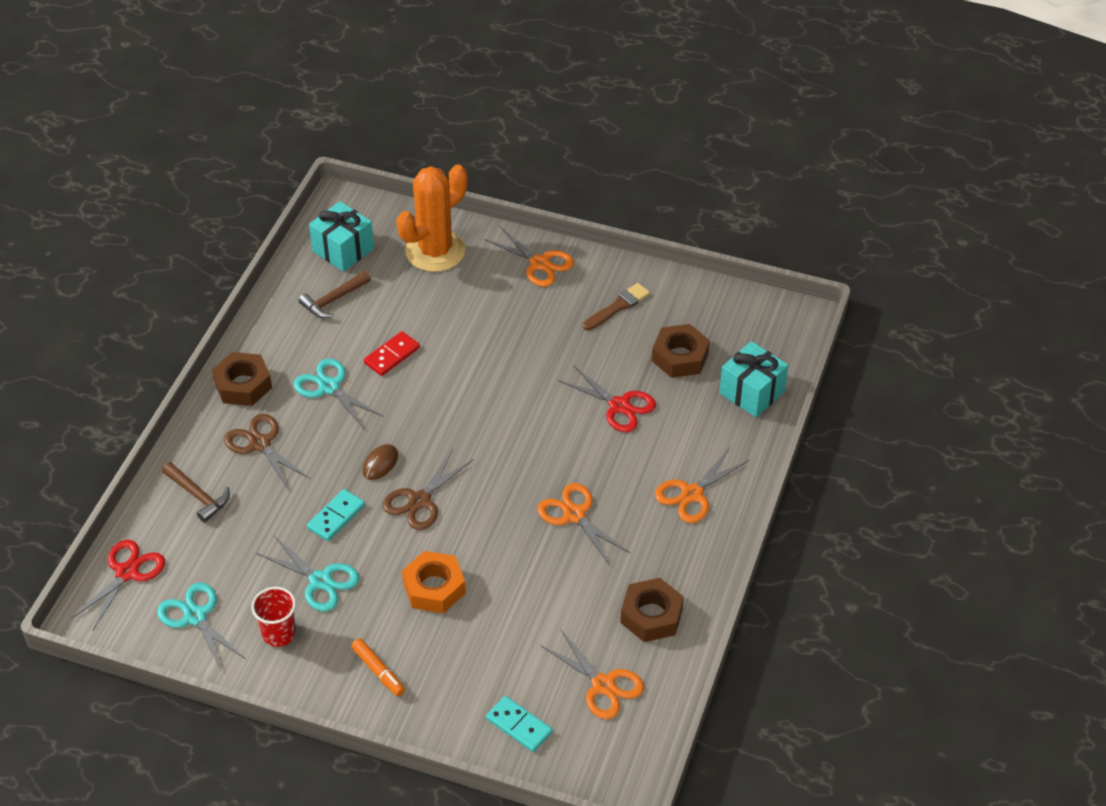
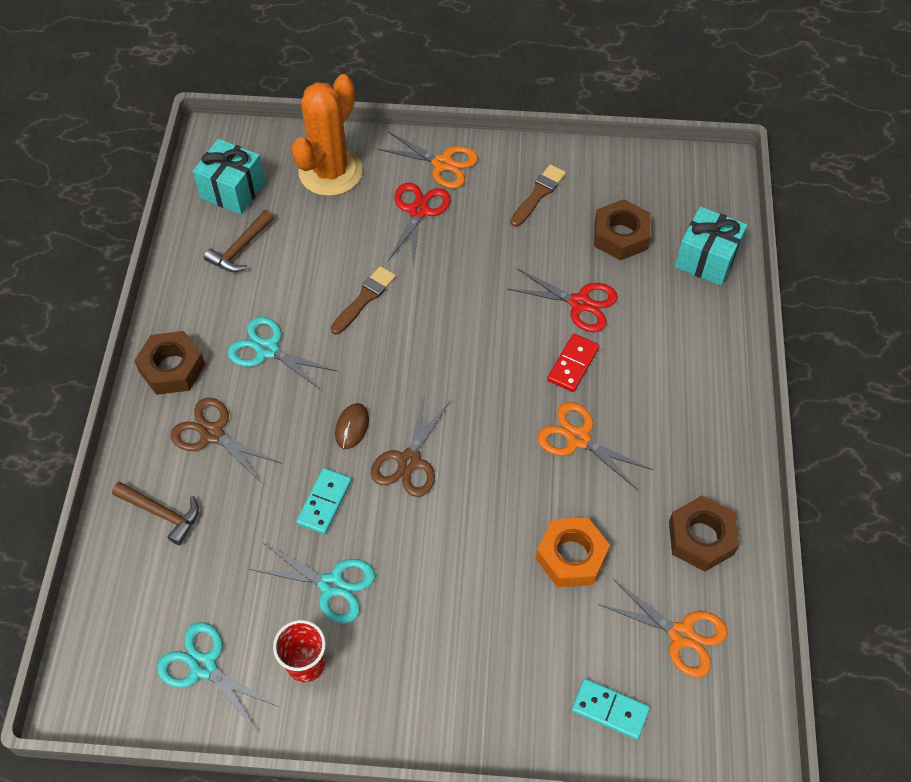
camera: 15 degrees left, 10 degrees up
red scissors [70,540,165,631] -> red scissors moved to [388,182,451,265]
orange marker [351,638,405,696] -> none
red domino [364,331,420,376] -> red domino moved to [547,334,599,392]
orange nut [402,551,466,613] -> orange nut moved to [536,517,610,587]
orange scissors [655,448,749,523] -> none
none -> brown brush [331,266,396,335]

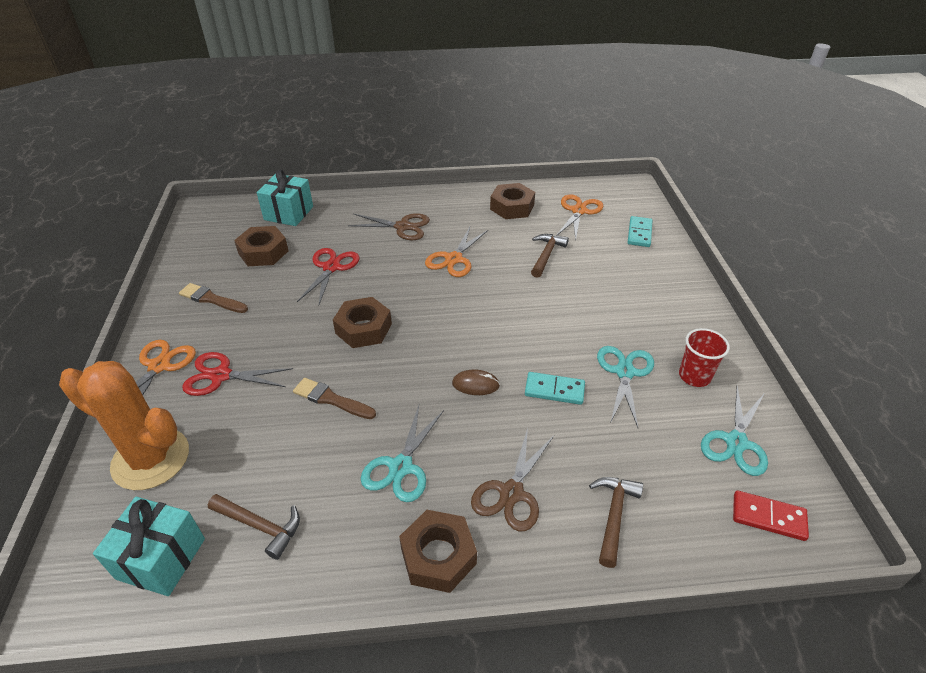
camera: 100 degrees left, 15 degrees down
brown scissors [371,393,451,497] -> brown scissors moved to [348,213,430,240]
orange nut [536,517,610,587] -> brown hammer [531,234,569,278]
red domino [547,334,599,392] -> red domino moved to [733,490,809,541]
none -> brown nut [333,297,392,348]

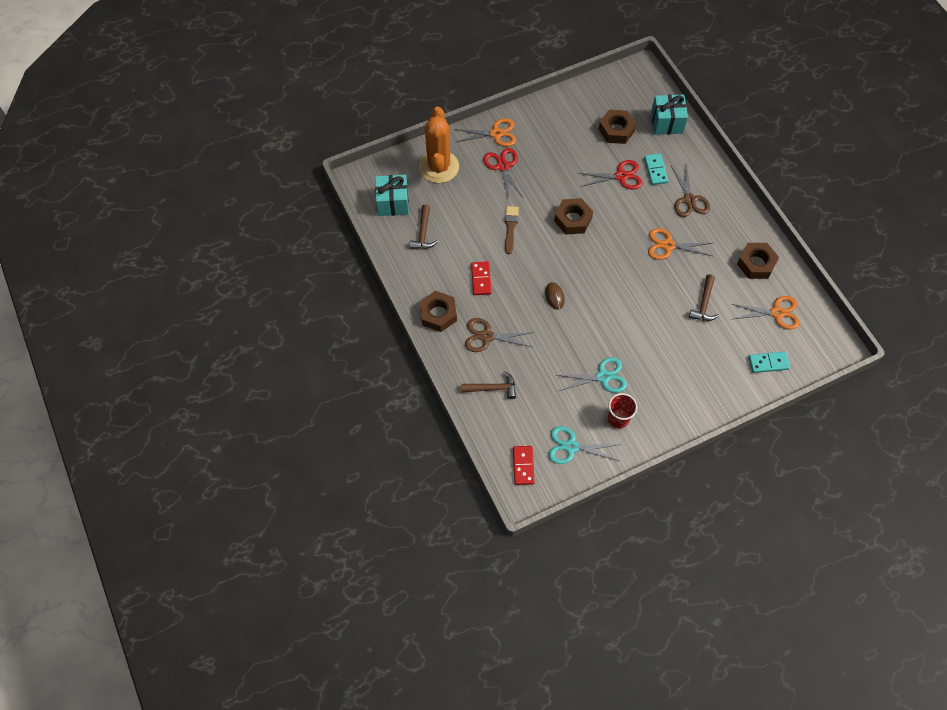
camera: 70 degrees right, 20 degrees up
brown brush [179,283,248,313] -> none
turquoise scissors [361,405,444,502] -> red domino [471,261,492,295]
turquoise domino [525,372,585,405] -> turquoise domino moved to [644,154,668,185]
brown hammer [531,234,569,278] -> brown hammer turned 105 degrees clockwise [689,274,719,321]

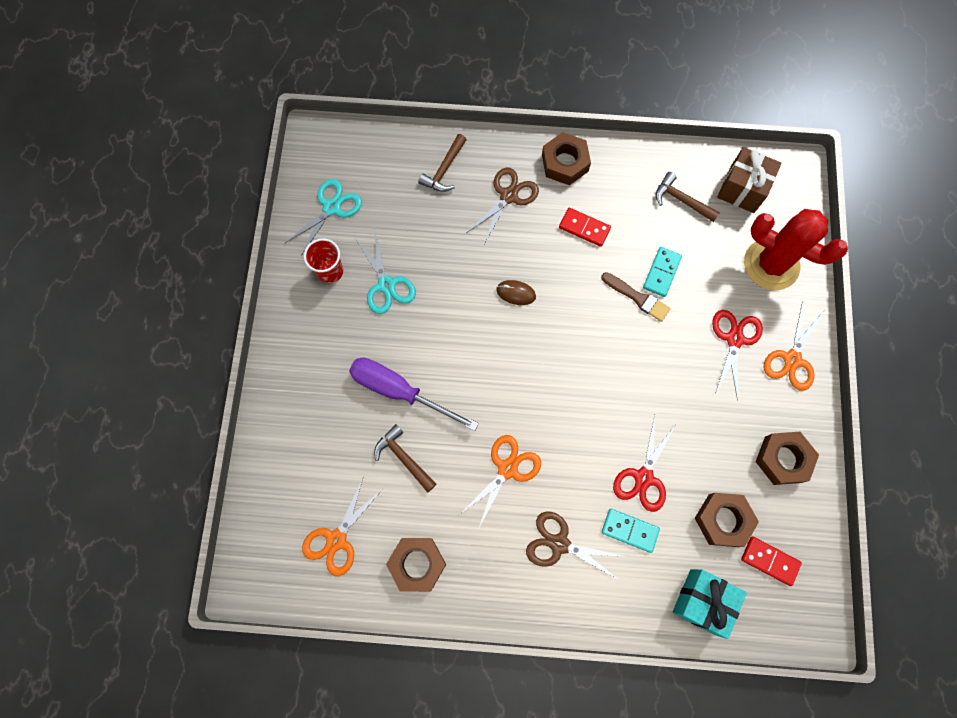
camera: 120 degrees right, 10 degrees up
turquoise gift [375,175,409,216] -> brown gift [717,147,782,213]
orange cactus [419,107,459,183] -> red cactus [744,209,848,290]
red scissors [483,148,524,199] -> red scissors turned 90 degrees counterclockwise [712,310,763,400]
red domino [513,446,535,485] -> red domino moved to [741,537,802,586]
brown nut [554,198,593,235] -> brown nut moved to [756,432,819,485]
turquoise scissors [557,357,627,393] -> turquoise scissors turned 45 degrees counterclockwise [355,230,416,314]
turquoise domino [749,352,790,373] -> turquoise domino moved to [643,247,682,297]
none -> purple screwdriver [349,358,479,431]

